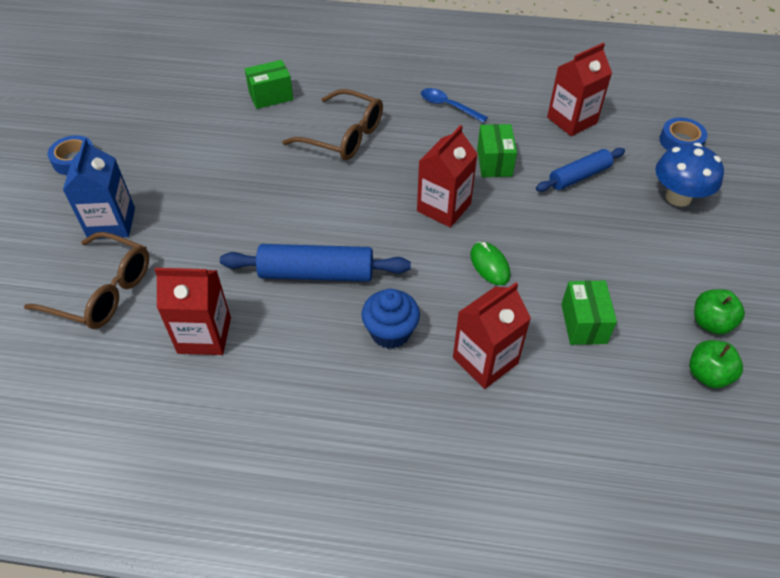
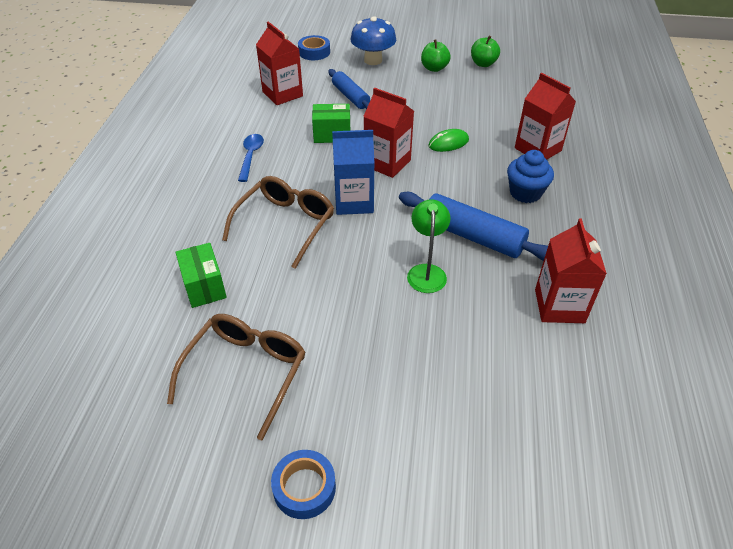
camera: 90 degrees left, 5 degrees down
brown glasses [24,232,149,329] -> brown glasses moved to [167,314,306,440]
blue carton [63,138,135,239] -> blue carton moved to [332,130,374,215]
blue rolling pin [220,244,411,282] -> blue rolling pin turned 60 degrees counterclockwise [399,192,548,261]
blue spoon [421,88,488,123] -> blue spoon turned 150 degrees clockwise [238,134,264,182]
green box [561,280,617,345] -> none
green apple [689,340,743,388] -> green apple moved to [421,39,451,72]
none -> green lamp [407,199,451,293]

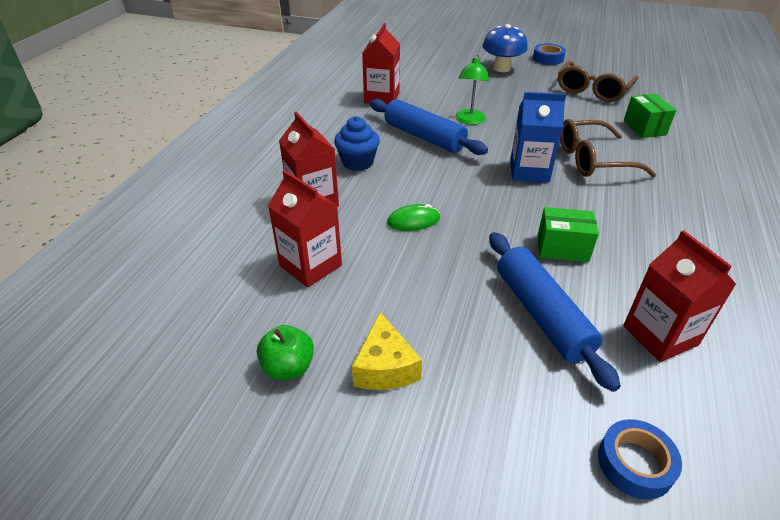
camera: 170 degrees left, 5 degrees down
brown glasses [222,176,334,269] -> brown glasses turned 45 degrees clockwise [560,119,656,177]
blue spoon [238,134,264,182] -> none
blue rolling pin [328,69,370,109] -> blue rolling pin [489,232,621,392], size x1.52
blue mushroom [350,16,396,65] -> blue mushroom moved to [483,24,528,72]
red carton [363,87,414,178] -> red carton moved to [268,170,342,288]
green apple [421,39,451,72] -> yellow cheese [352,312,422,390]

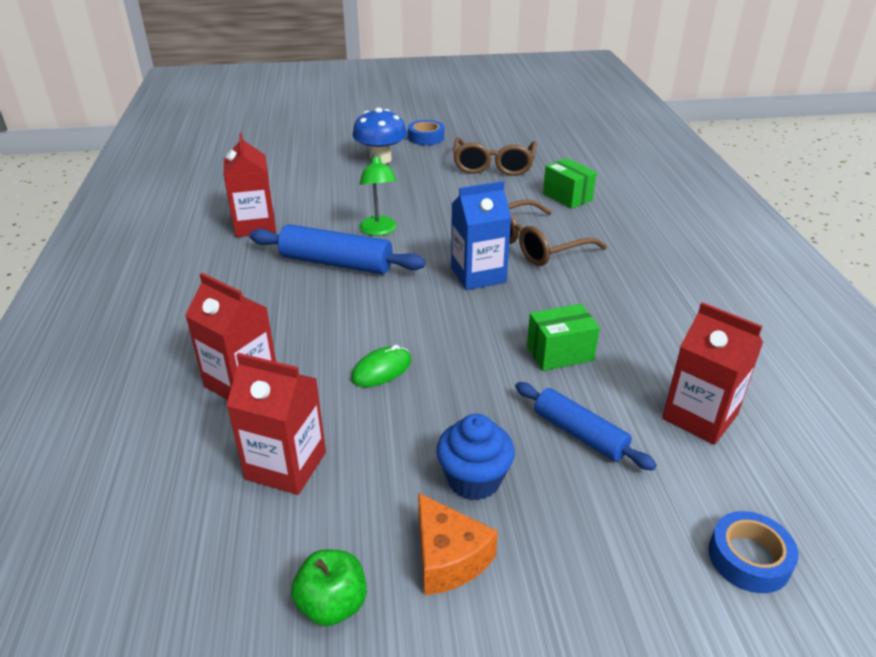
camera: 25 degrees left, 5 degrees down
blue cupcake [334,116,380,171] -> blue cupcake moved to [436,414,515,501]
yellow cheese [352,312,422,390] -> orange cheese [418,493,498,595]
blue rolling pin [489,232,621,392] -> blue rolling pin [515,382,657,471], size x0.66

